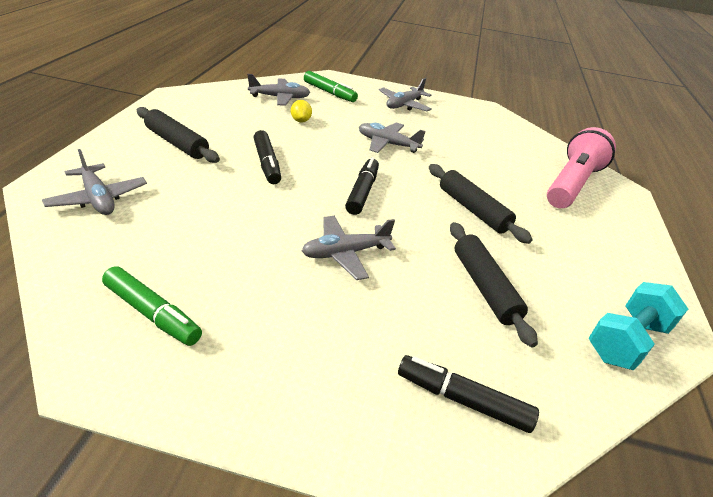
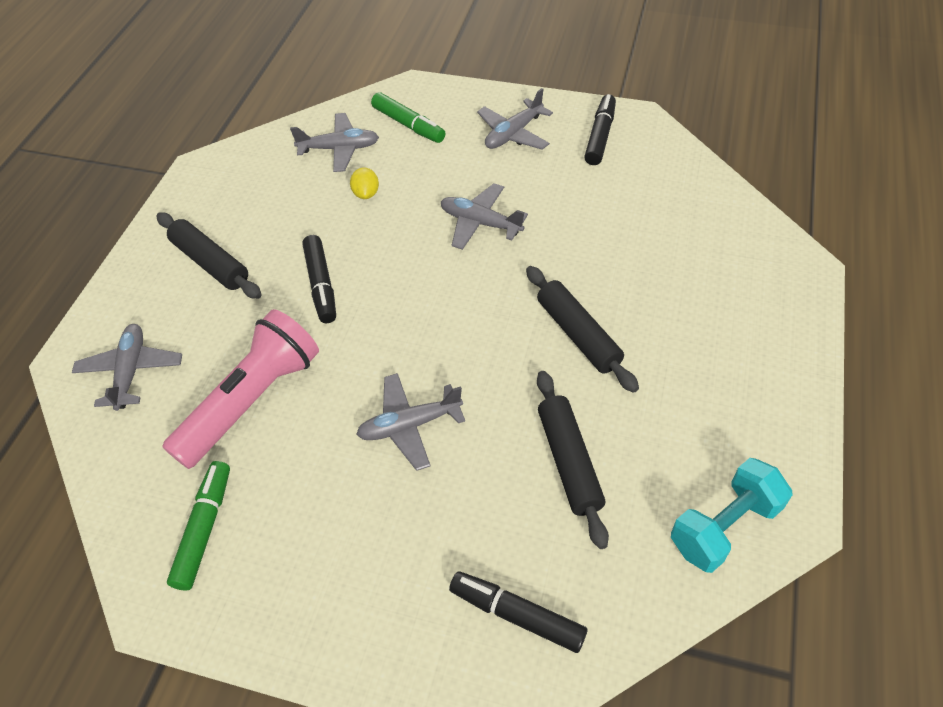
camera: 10 degrees right, 15 degrees up
grey plane [42,149,147,215] -> grey plane turned 150 degrees counterclockwise [72,324,182,411]
green marker [102,266,202,346] -> green marker turned 120 degrees counterclockwise [167,461,230,590]
black marker [345,157,379,215] -> black marker moved to [584,94,616,165]
pink flashlight [547,127,616,208] -> pink flashlight moved to [162,309,319,469]

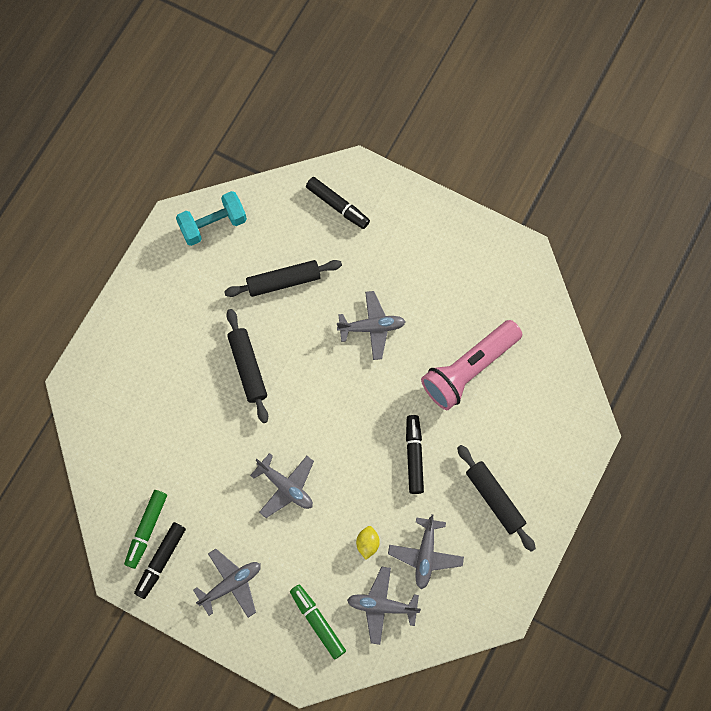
camera: 170 degrees left, 20 degrees up
grey plane [72,324,182,411] -> grey plane moved to [388,514,464,589]
green marker [167,461,230,590] -> green marker moved to [124,490,167,569]
black rolling pin [537,371,609,549] -> black rolling pin turned 75 degrees clockwise [224,260,342,297]

